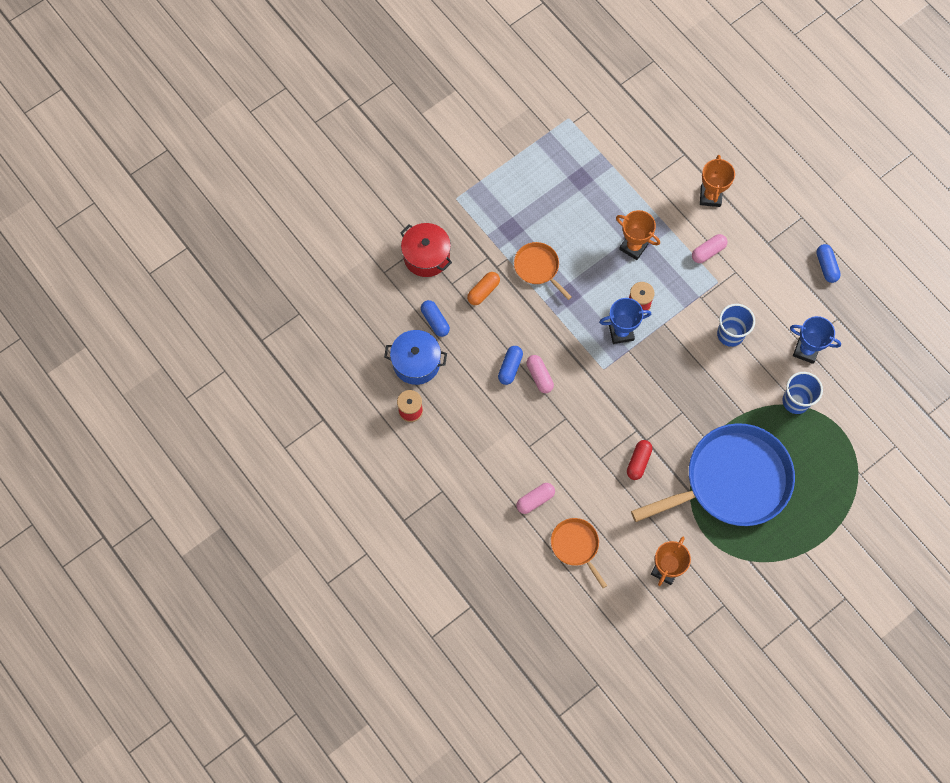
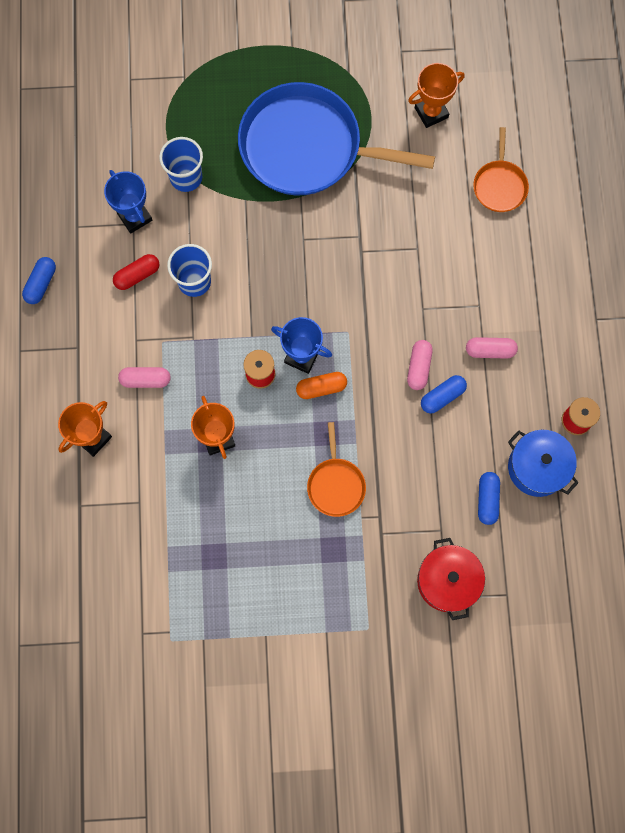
camera: 145 degrees left, 5 degrees up
orange capsule [467,272,500,305] -> orange capsule moved to [296,372,347,399]
pink capsule [516,483,555,514] -> pink capsule moved to [466,337,518,359]
red capsule [627,440,652,480] -> red capsule moved to [113,254,159,290]

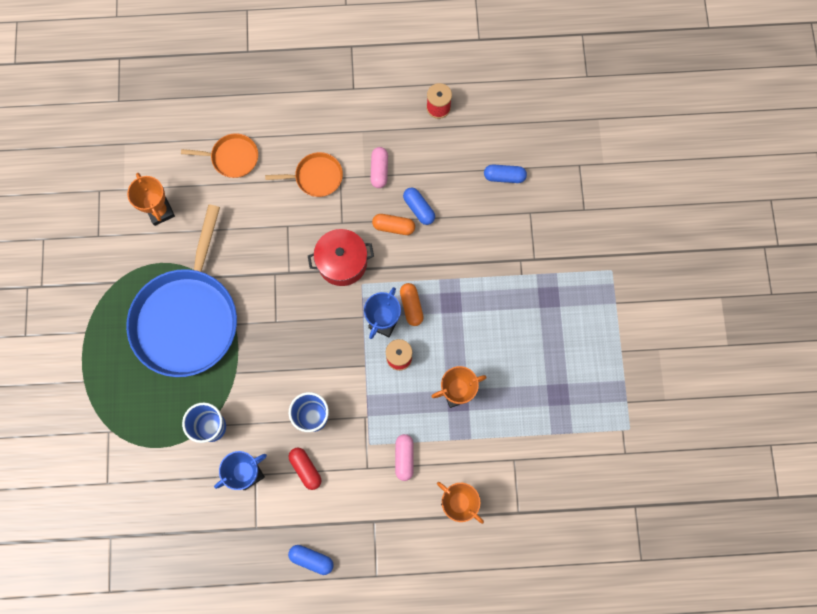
camera: 90 degrees left, 0 degrees up
orange pan [307,422,366,517] -> orange pan moved to [265,152,343,197]
pink capsule [407,340,433,390] -> orange capsule [372,214,415,235]
red pot [417,538,485,620] -> red pot moved to [308,229,374,286]
blue pot [508,430,579,497] -> none

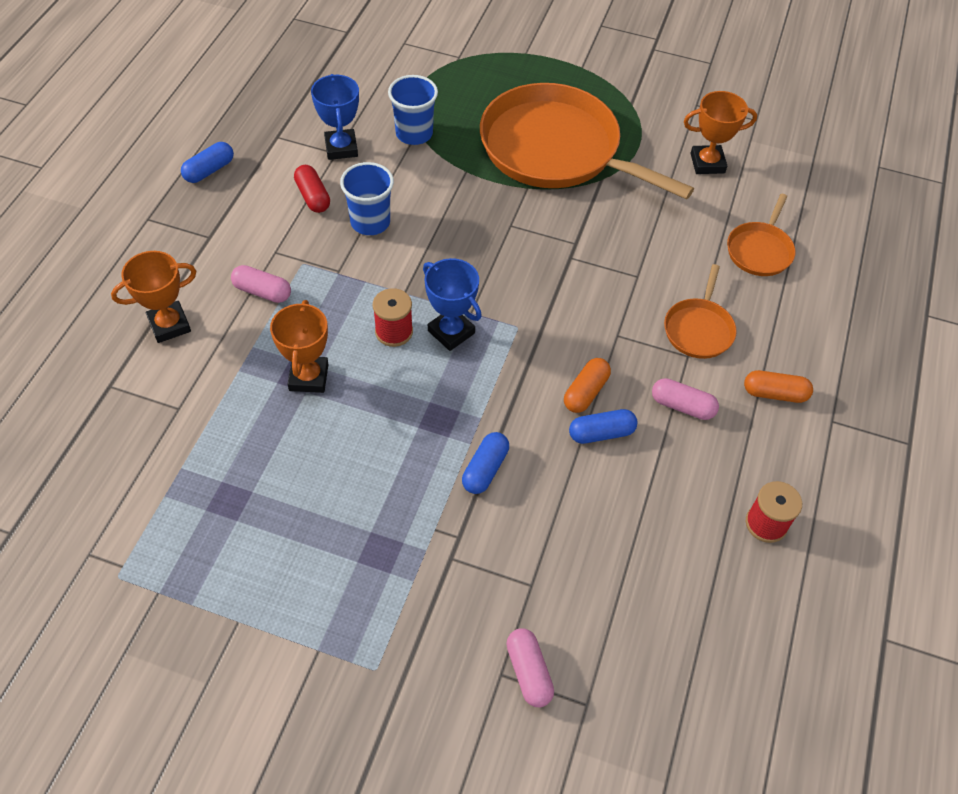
camera: 110 degrees right, 20 degrees down
blue pan [126,205,237,377] -> orange pan [480,83,694,199]
red capsule [289,448,321,490] -> red capsule turned 75 degrees clockwise [294,165,330,213]
red pot [308,229,374,286] -> none
orange capsule [400,283,424,326] -> orange capsule moved to [744,370,813,403]
blue capsule [484,165,527,183] -> blue capsule moved to [462,432,509,494]
none -> pink capsule [506,629,554,707]

